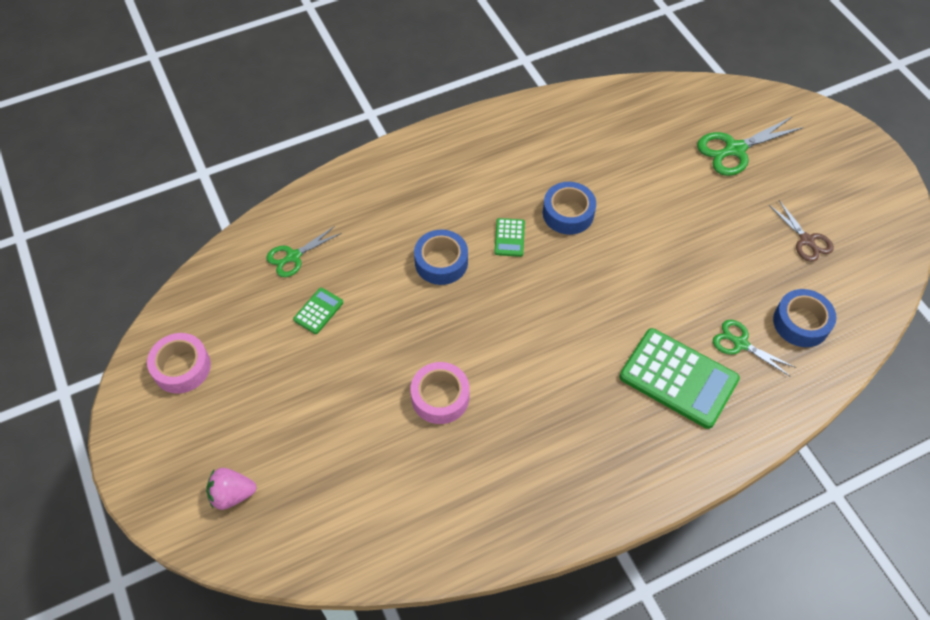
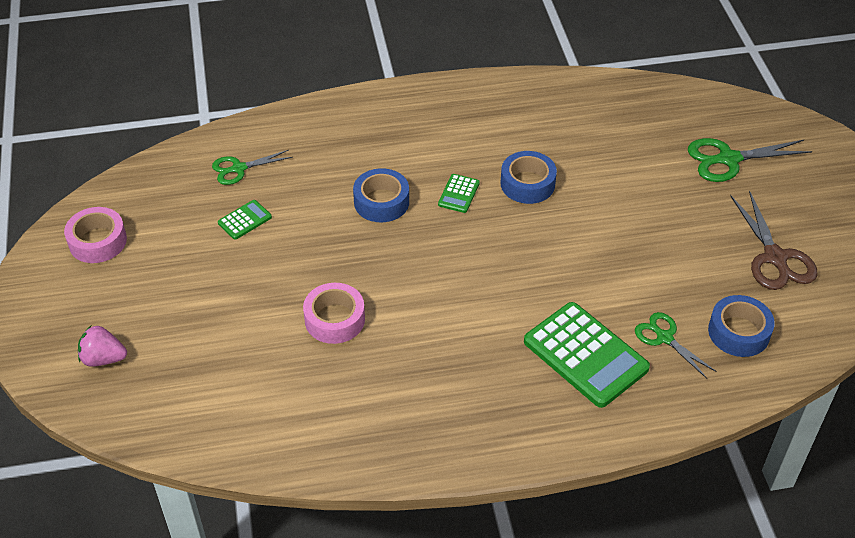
camera: 15 degrees right, 10 degrees down
brown scissors [769,200,834,262] -> brown scissors [730,190,818,290], size x1.55

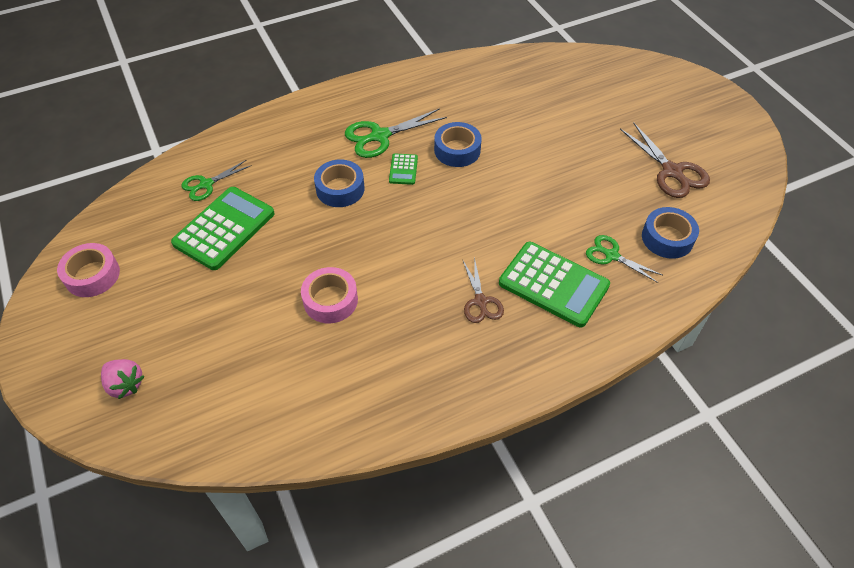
camera: 15 degrees left, 5 degrees up
pink strawberry [78,326,127,367] -> pink strawberry turned 135 degrees counterclockwise [101,359,145,399]
green calculator [218,200,272,240] -> green calculator [171,187,275,270], size x2.16
green scissors [688,138,812,182] -> green scissors moved to [345,108,447,158]
none -> brown scissors [462,257,504,323]

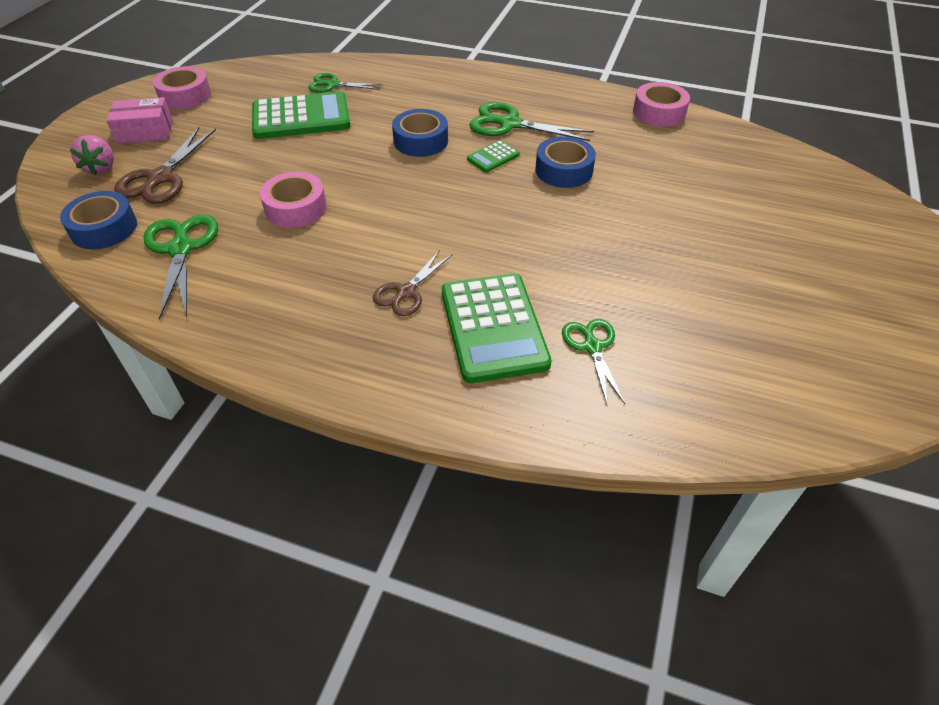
camera: 45 degrees right, 5 degrees down
brown scissors [620,122,710,198] -> brown scissors moved to [114,127,216,204]
blue tape [642,207,699,259] -> blue tape moved to [60,191,137,249]
none -> pink box [106,97,173,144]
none -> green scissors [144,214,218,320]
none -> pink tape [633,82,690,127]

